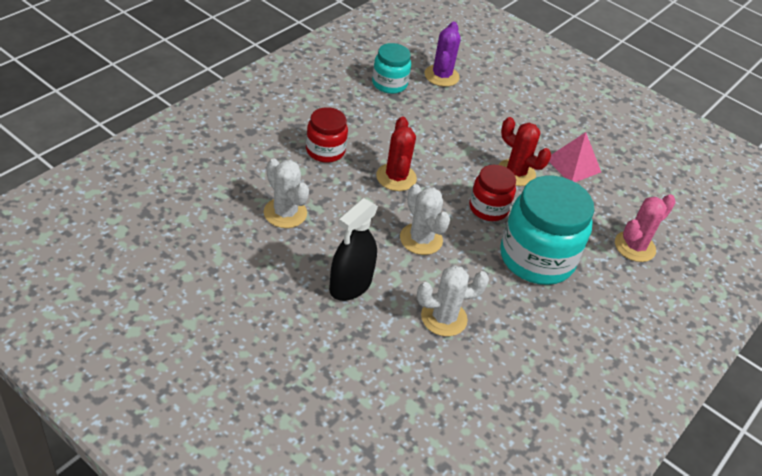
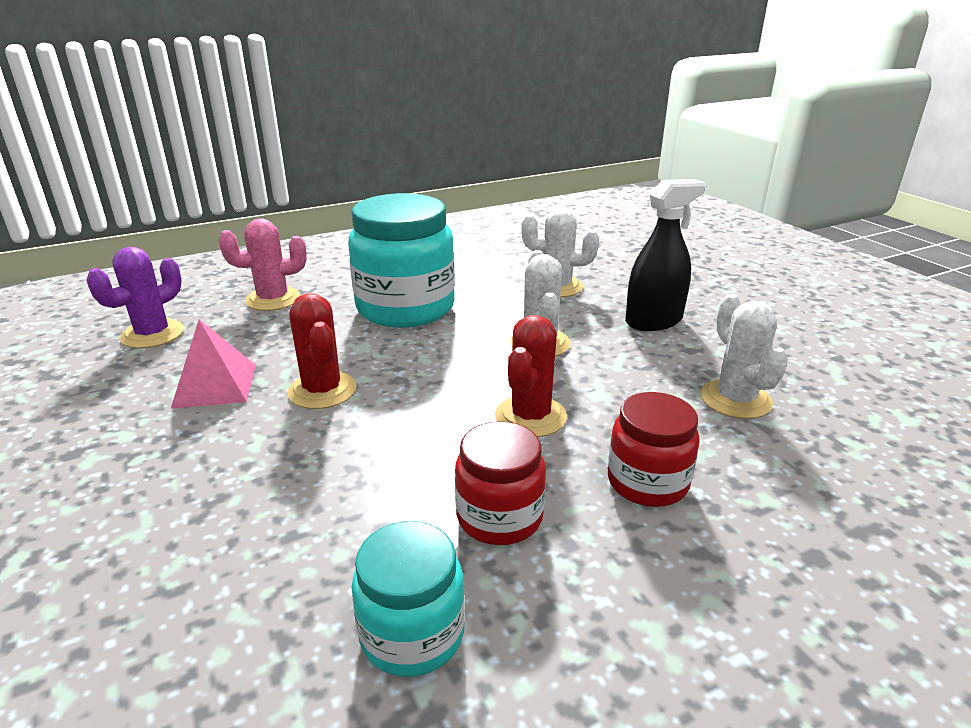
camera: 150 degrees left, 15 degrees down
purple cactus [424,21,461,87] -> purple cactus moved to [86,247,184,348]
red jar [469,165,516,221] -> red jar moved to [455,421,546,545]

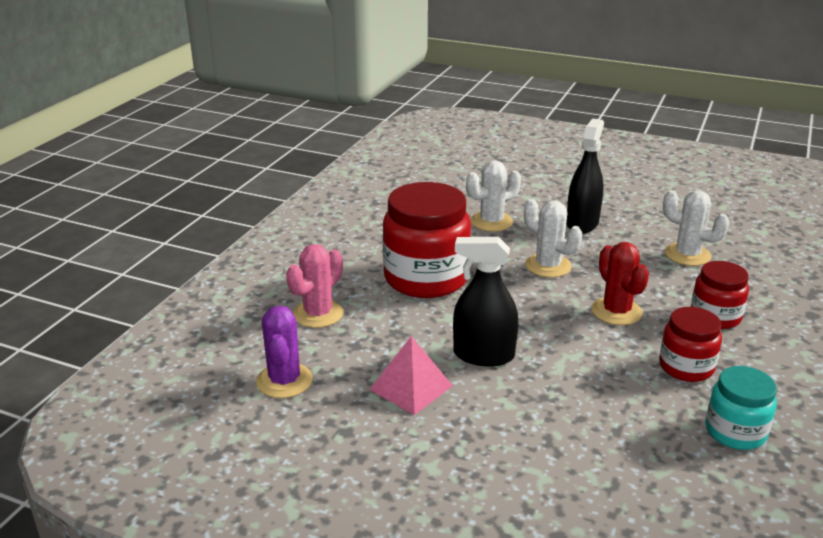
camera: 40 degrees left, 0 degrees up
red cactus [287,293,357,409] -> black spray bottle [453,237,518,366]
turquoise jar [348,193,455,328] -> red jar [382,182,471,298]

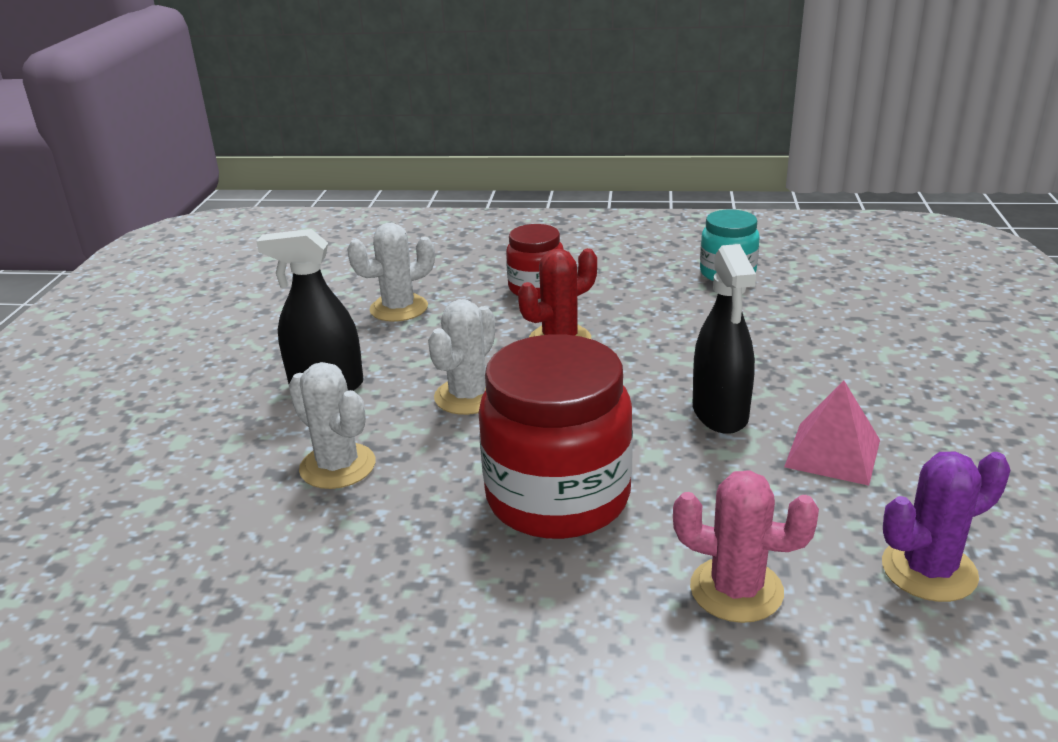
camera: 105 degrees left, 0 degrees up
red jar [659,307,722,382] -> none
white cactus [663,190,729,266] -> white cactus turned 45 degrees clockwise [347,223,435,322]

